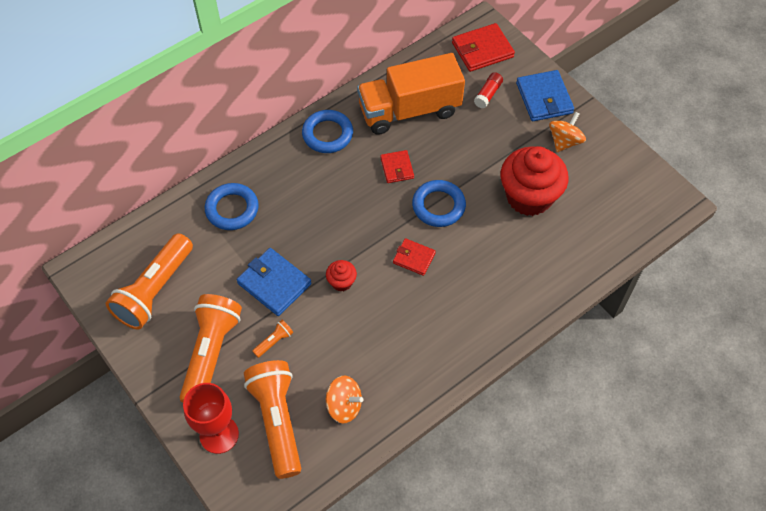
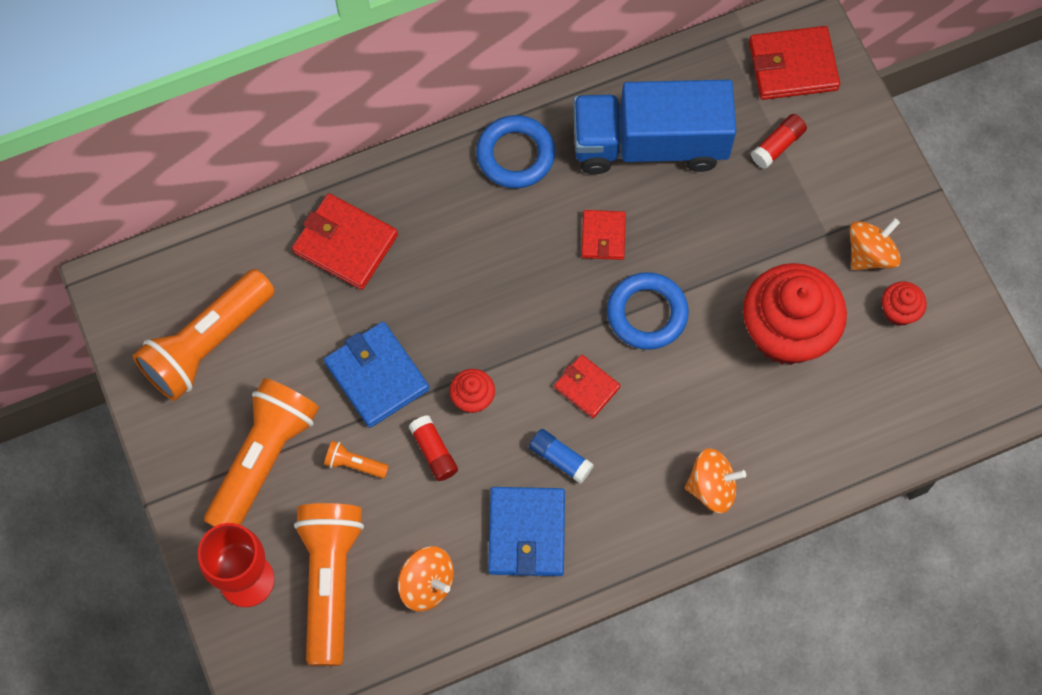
camera: 15 degrees right, 10 degrees up
blue ring [205,183,259,230] -> red wallet [292,193,398,290]
orange flashlight [252,320,293,358] -> orange flashlight turned 135 degrees counterclockwise [324,441,389,478]
orange truck [357,53,465,135] -> blue truck [573,80,736,174]
blue wallet [516,70,574,121] -> blue wallet moved to [488,487,565,576]
none -> red glue stick [409,415,458,481]
none -> blue glue stick [529,429,594,484]
none -> orange spinning top [685,448,746,513]
none -> red cupcake [882,281,927,326]

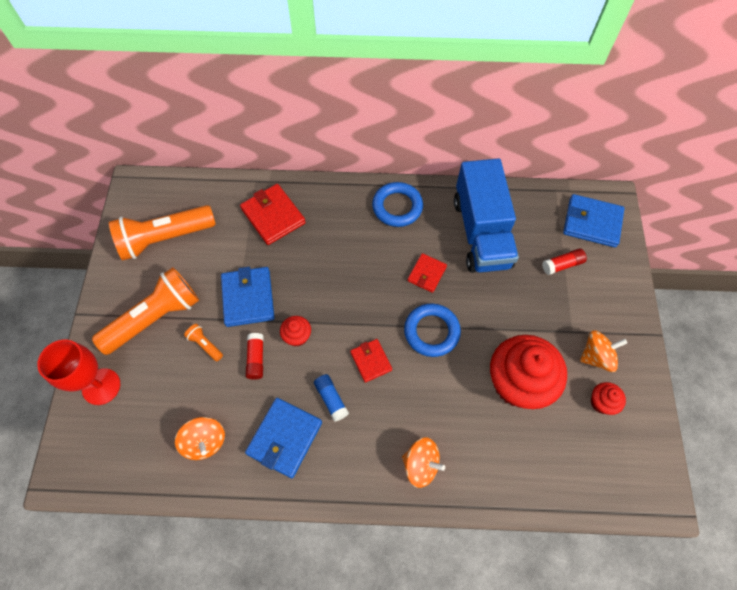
camera: 25 degrees right, 5 degrees down
orange flashlight [294,503,364,666] -> none
blue truck [573,80,736,174] -> blue truck turned 120 degrees counterclockwise [454,158,519,273]
red wallet [749,26,840,100] -> blue wallet [563,194,625,248]

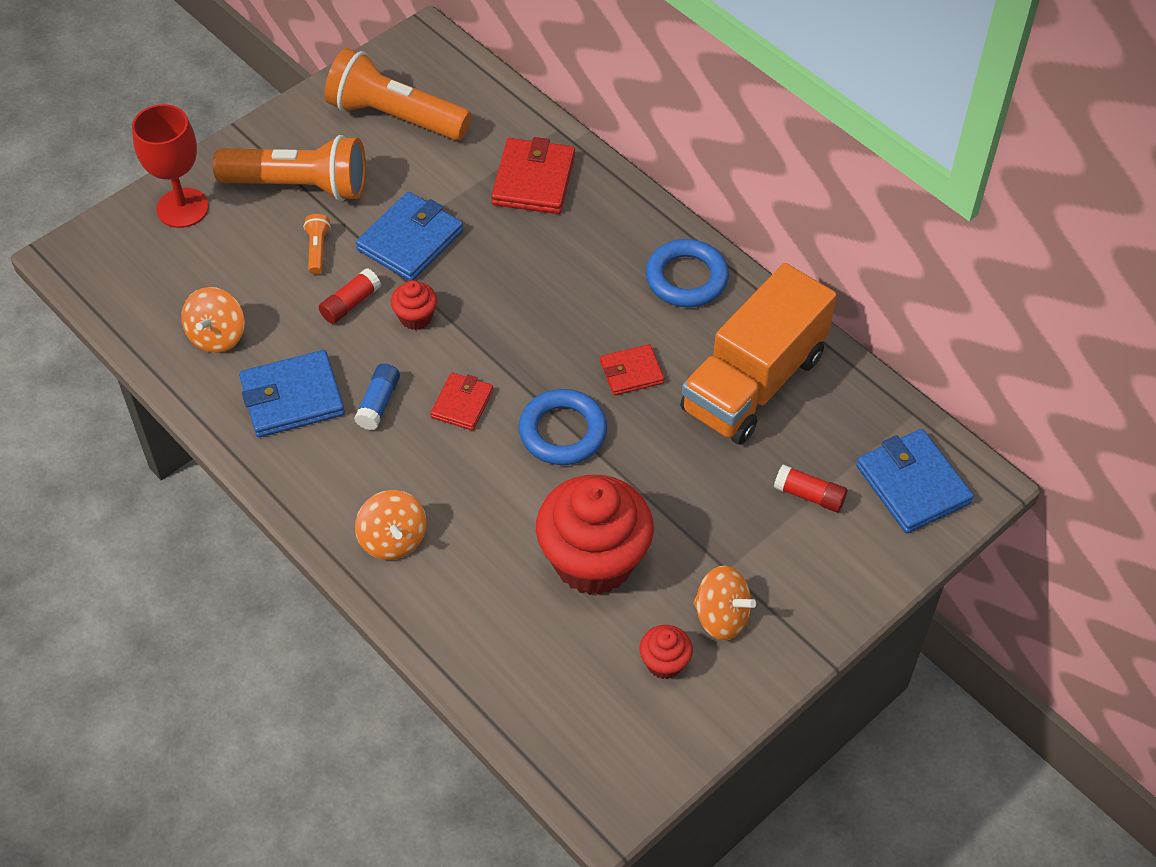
camera: 45 degrees right, 10 degrees down
blue truck [454,158,519,273] -> orange truck [680,263,837,445]

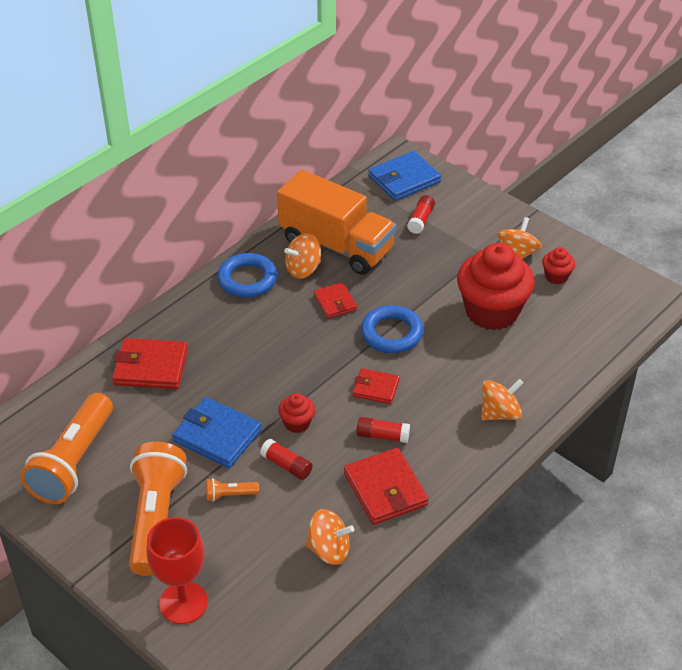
camera: 95 degrees left, 10 degrees down
blue wallet [239,350,345,437] -> red wallet [344,448,429,525]
blue glue stick [354,363,400,430] -> red glue stick [356,417,410,443]
none -> orange spinning top [284,233,321,279]

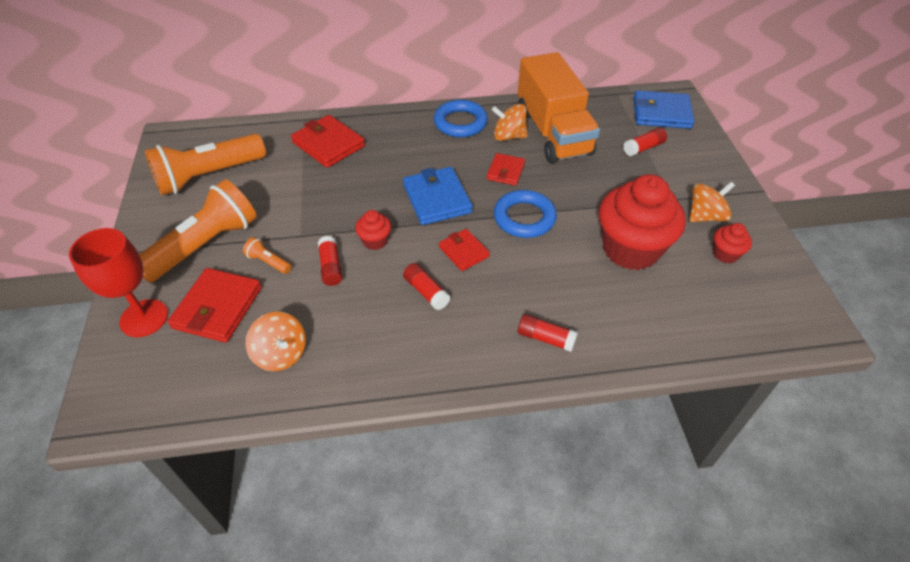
camera: 40 degrees right, 5 degrees up
blue wallet [172,397,262,468] -> blue wallet moved to [403,167,473,225]
red wallet [344,448,429,525] -> red wallet moved to [168,268,262,343]
orange spinning top [481,379,523,420] -> red glue stick [518,314,578,352]

